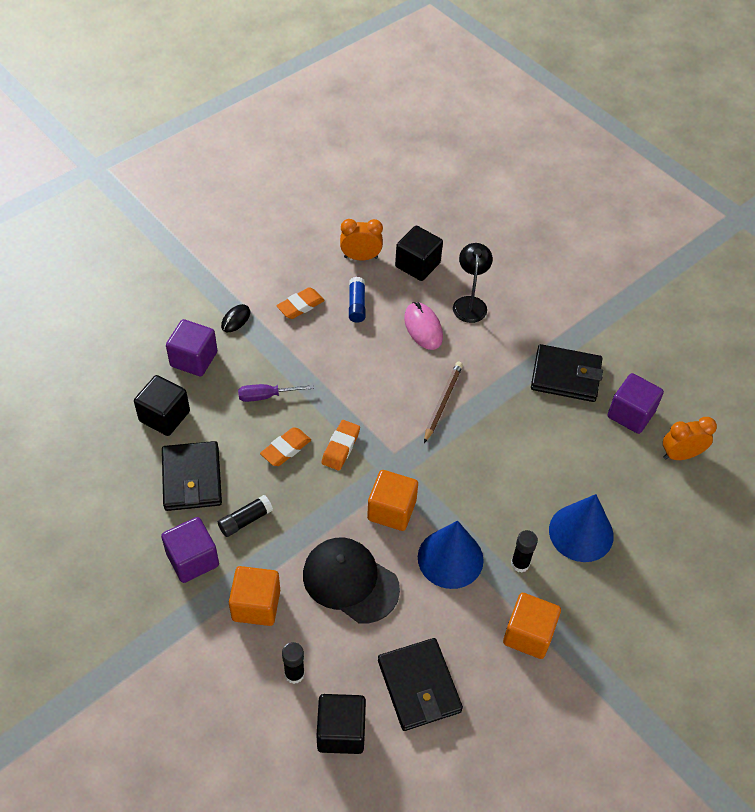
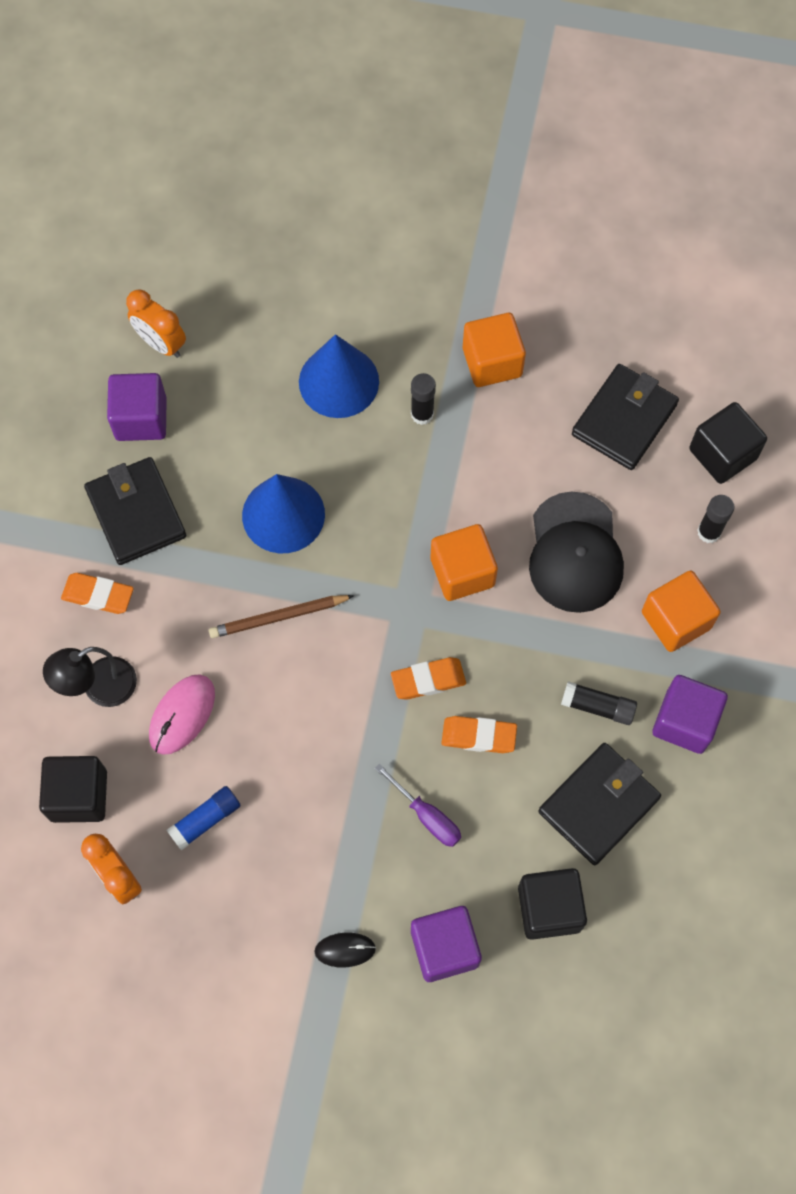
camera: 125 degrees left, 15 degrees up
orange eraser [276,287,325,319] -> orange eraser moved to [61,573,134,614]
blue cone [418,521,484,589] -> blue cone moved to [242,474,325,554]

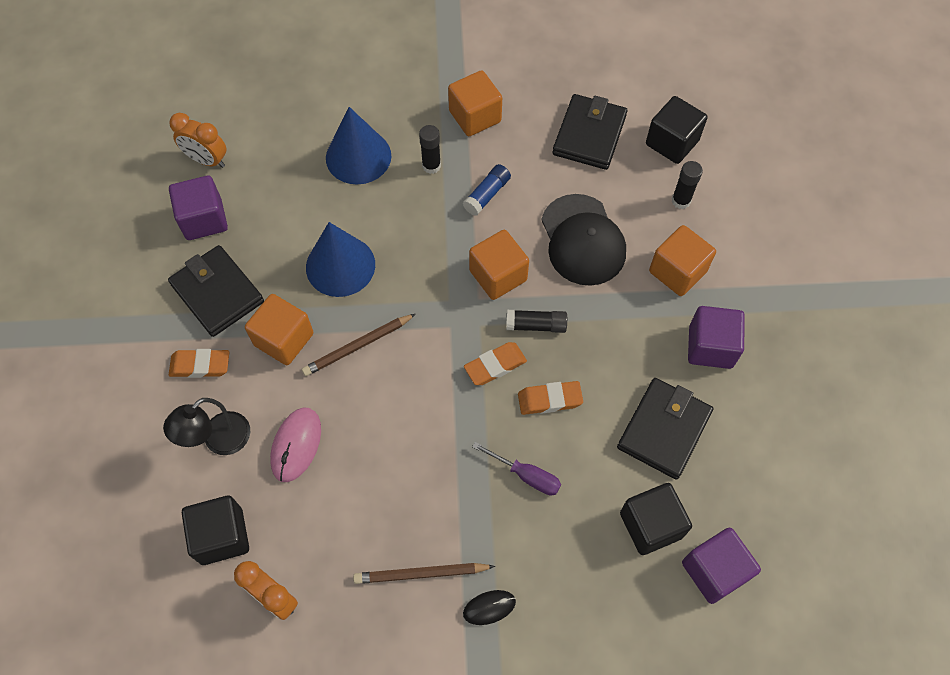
camera: 15 degrees left, 5 degrees down
blue glue stick [166,786,241,850] -> blue glue stick moved to [463,164,511,216]
purple cube [411,906,482,982] -> purple cube moved to [682,528,761,604]
black glue stick [561,681,637,725] -> black glue stick moved to [506,310,567,333]
none -> orange cube [245,294,313,365]
none -> brown pencil [353,563,495,584]

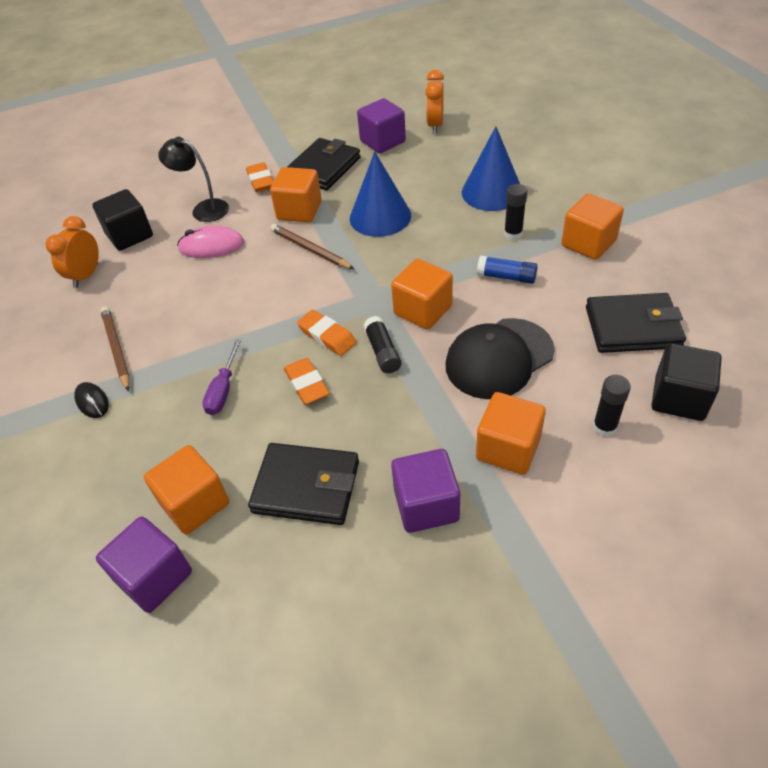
camera: 75 degrees right, 15 degrees down
black cube [620,483,692,555] -> orange cube [144,445,229,534]

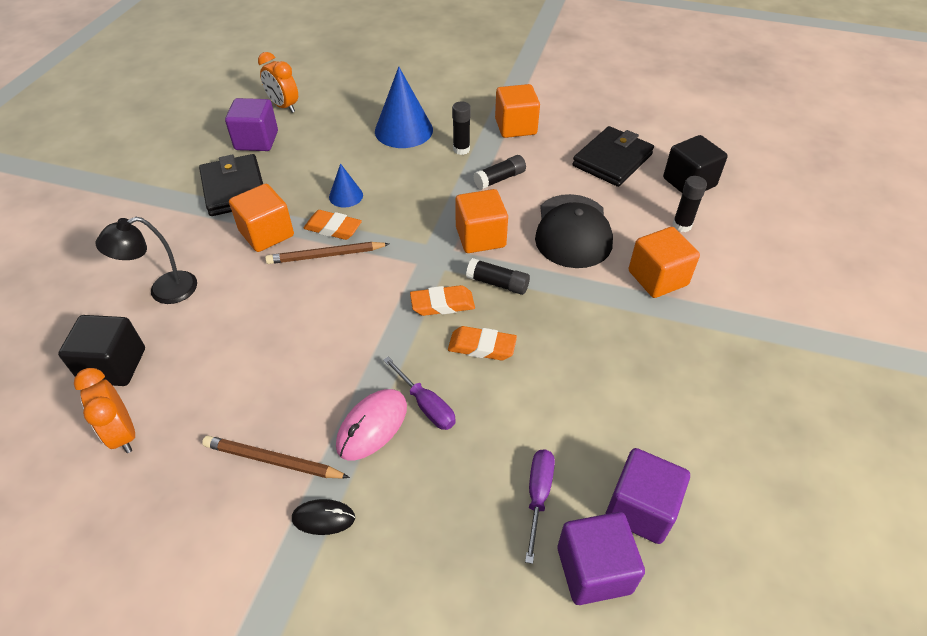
camera: 55 degrees left, 0 degrees up
orange cube [144,445,229,534] -> purple screwdriver [525,449,555,564]
pink mouse [177,226,244,258] -> pink mouse moved to [336,389,407,460]
orange eraser [246,162,273,192] -> orange eraser moved to [304,210,362,240]
black wallet [248,443,359,525] -> none
blue cone [350,152,411,237] -> blue cone [329,163,363,207], size x0.53
purple cube [391,449,460,533] -> purple cube moved to [606,448,690,544]
blue glue stick [477,256,538,284] -> black glue stick [473,155,526,190]

